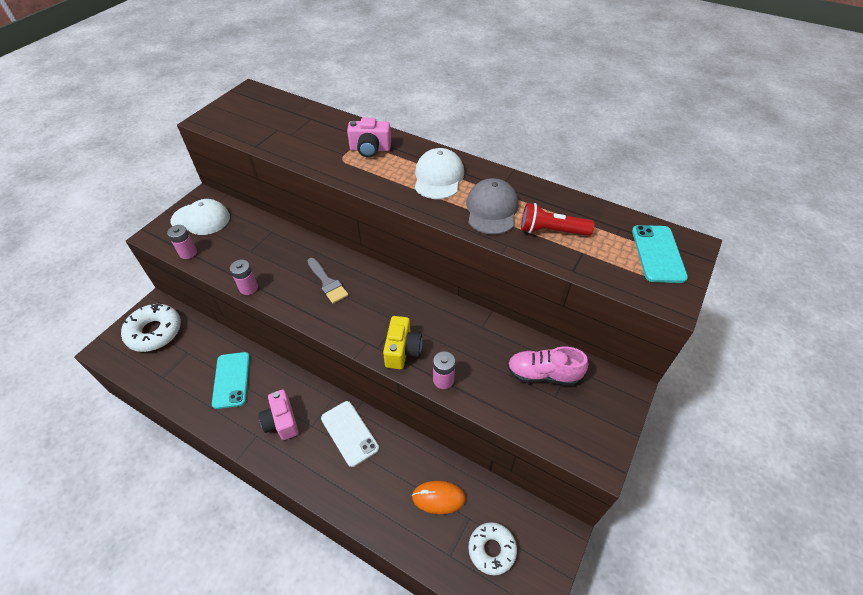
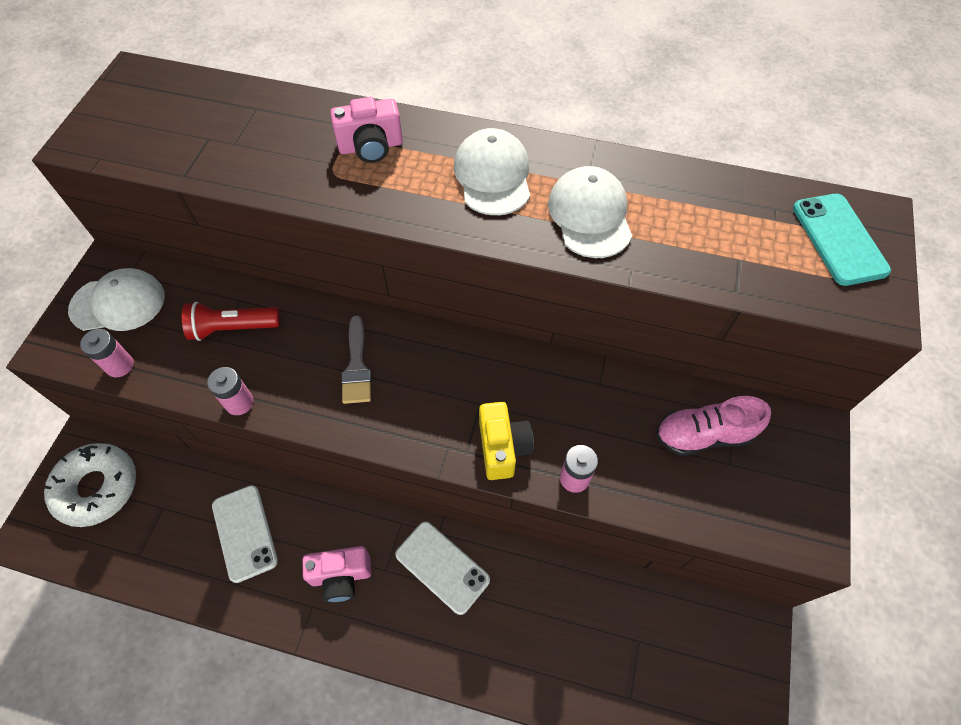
camera: 15 degrees left, 10 degrees up
turquoise phone [212,352,250,409] -> white phone [212,485,278,583]
pink camera [258,390,299,440] -> pink camera turned 60 degrees counterclockwise [303,546,371,602]
grey brush [307,258,349,304] -> grey brush turned 45 degrees clockwise [341,315,371,404]
orange mouse [412,481,466,514] -> none
grey cap [466,178,519,234] -> white cap [548,166,632,258]
white donut [468,522,517,575] -> none
red flashlight [521,203,594,236] -> red flashlight moved to [182,302,280,341]

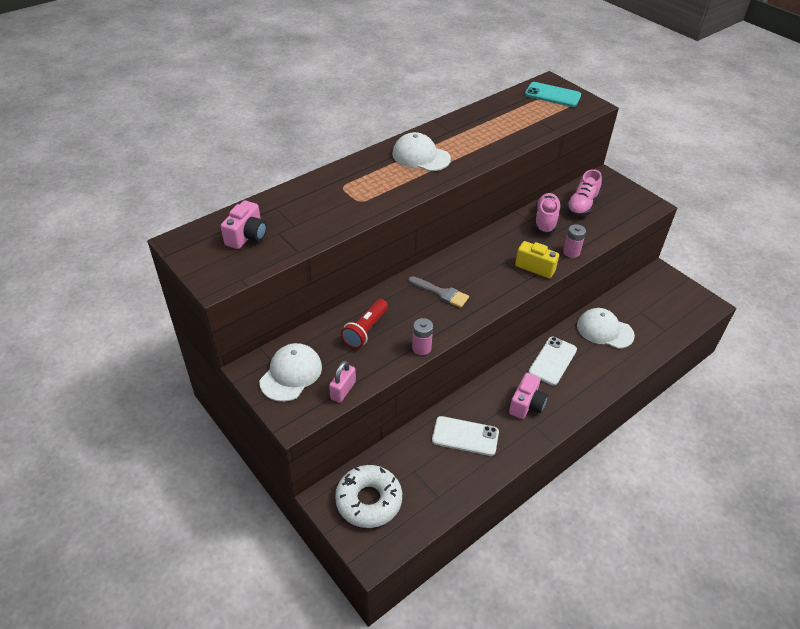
camera: 55 degrees left, 15 degrees down
pink battery [80,329,134,377] -> pink padlock [329,361,356,403]
pink camera [330,97,403,163] -> pink camera moved to [221,200,267,249]
white phone [395,522,490,615] -> white phone turned 45 degrees counterclockwise [528,337,577,386]
white cap [548,166,632,258] -> white cap moved to [577,308,635,349]
none -> pink shoe [534,193,561,233]

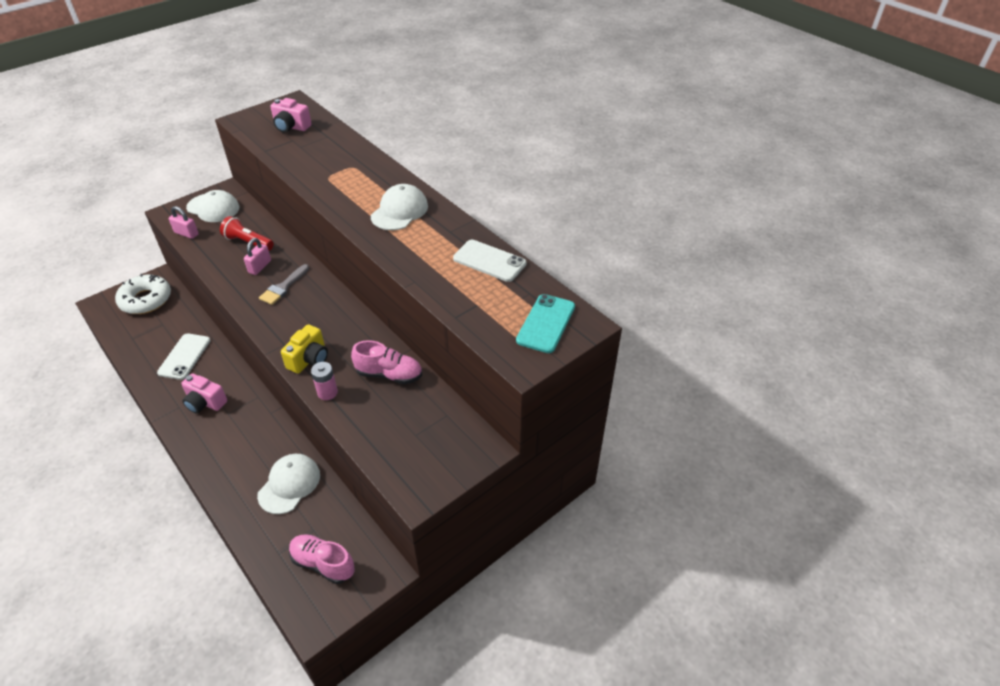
camera: 90 degrees right, 0 degrees up
pink battery [412,318,433,355] -> none
white phone [528,337,577,386] -> white phone moved to [453,240,526,282]
pink shoe [566,169,602,216] -> pink shoe moved to [289,534,355,584]
none -> pink padlock [244,238,271,275]

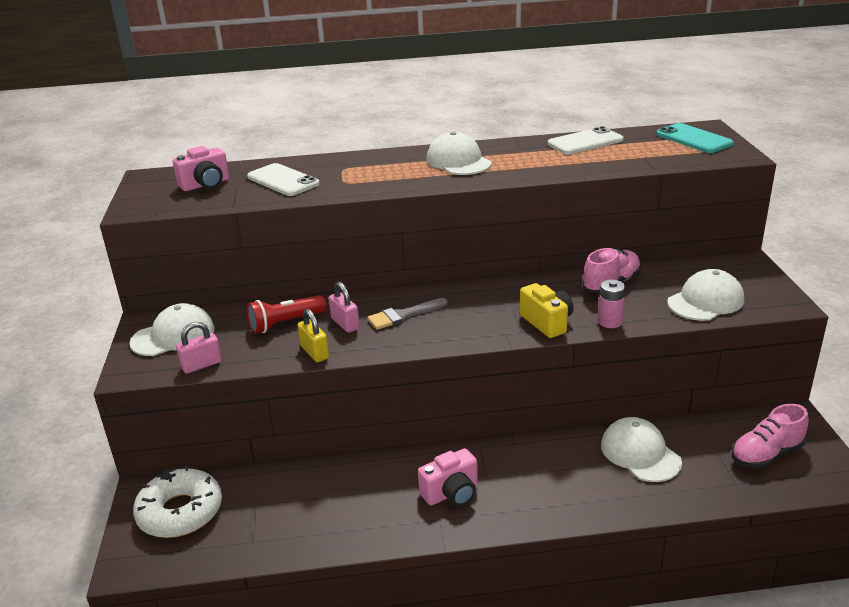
camera: 55 degrees left, 15 degrees down
white phone [157,334,210,380] -> white phone moved to [247,163,320,196]
grey brush [259,264,309,305] -> grey brush turned 90 degrees clockwise [368,298,448,330]
none -> yellow padlock [298,309,329,362]
none -> white cap [667,269,744,321]

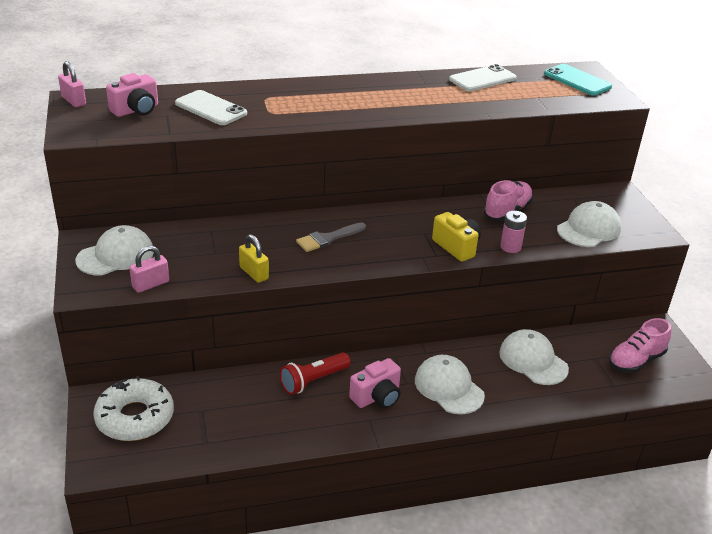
camera: 10 degrees left, 5 degrees up
red flashlight [247,295,326,334] -> red flashlight moved to [280,352,351,395]
pink padlock [329,282,360,333] -> pink padlock moved to [58,61,86,107]
white cap [426,132,491,175] -> white cap moved to [415,355,485,414]

